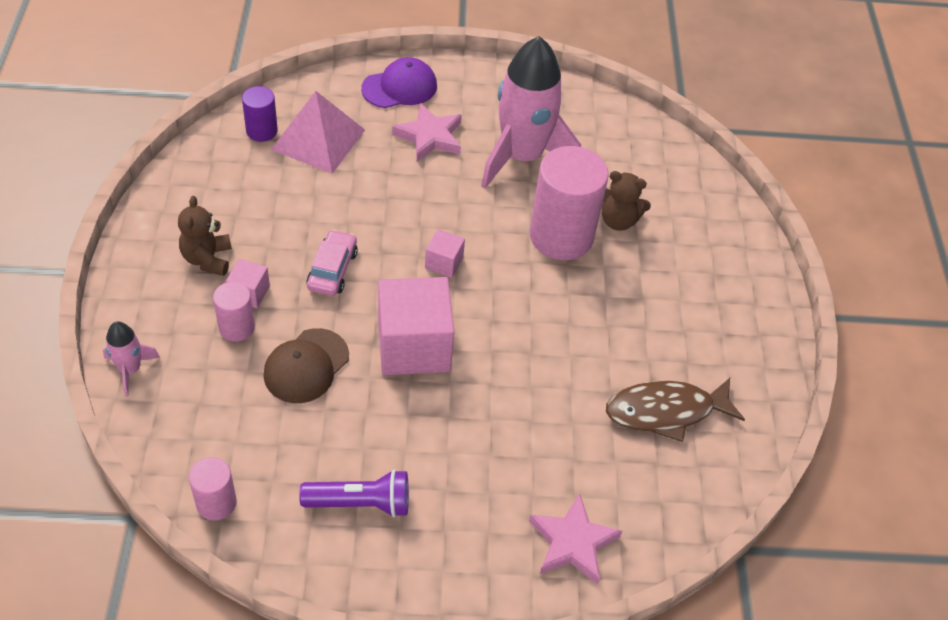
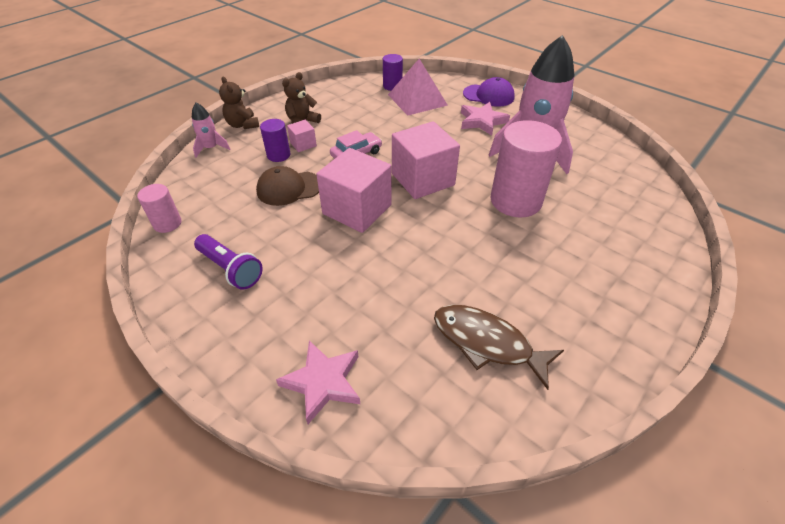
camera: 45 degrees right, 5 degrees down
pink cylinder [213,282,255,342] -> purple cylinder [260,119,290,162]
pink cube [425,229,465,278] -> pink cube [392,121,460,199], size x2.14
brown teddy bear [602,171,651,231] -> brown teddy bear moved to [219,77,259,129]

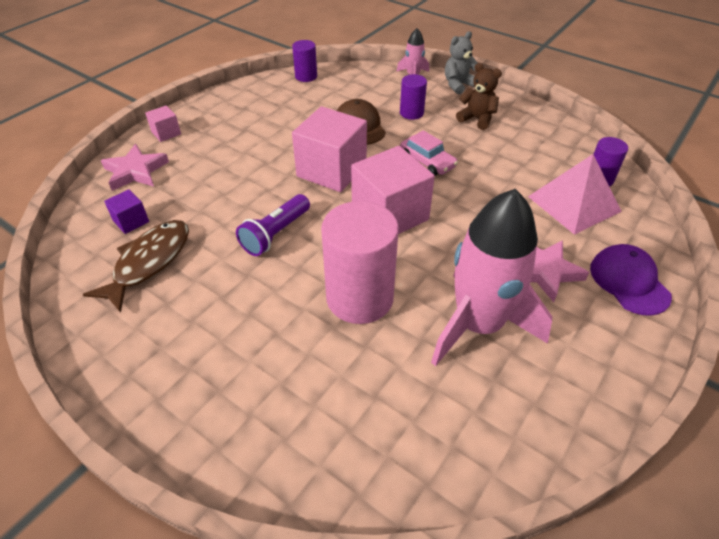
camera: 85 degrees right, 0 degrees up
pink cylinder [137,184,181,233] -> purple cylinder [292,40,317,82]
purple flashlight [194,234,263,290] -> purple flashlight moved to [236,194,310,256]
brown teddy bear [219,77,259,129] -> grey teddy bear [445,31,477,94]
pink cube [287,120,317,152] -> pink cube moved to [145,105,181,142]
purple cap [463,77,515,107] -> purple cap turned 150 degrees clockwise [590,244,672,316]
none -> purple cube [104,189,149,234]

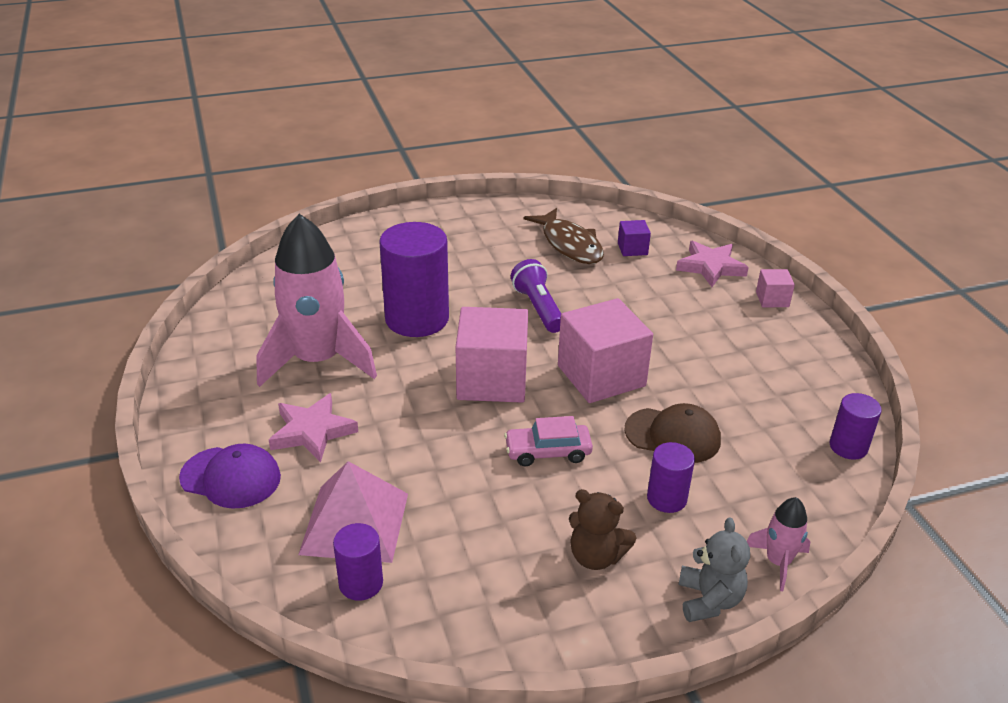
camera: 125 degrees right, 10 degrees down
pink cylinder [321,201,399,324] -> purple cylinder [379,222,449,337]
brown teddy bear [456,63,502,130] -> brown teddy bear turned 45 degrees clockwise [569,489,636,570]

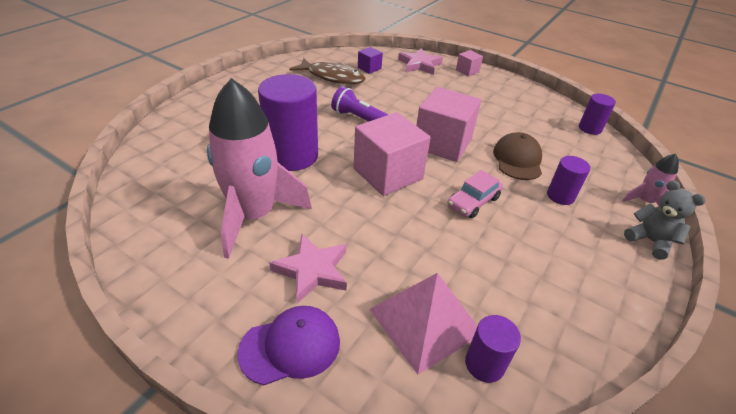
camera: 40 degrees left, 5 degrees up
brown teddy bear [569,489,636,570] -> none
brown cap [624,403,721,463] -> brown cap turned 60 degrees counterclockwise [493,132,542,180]

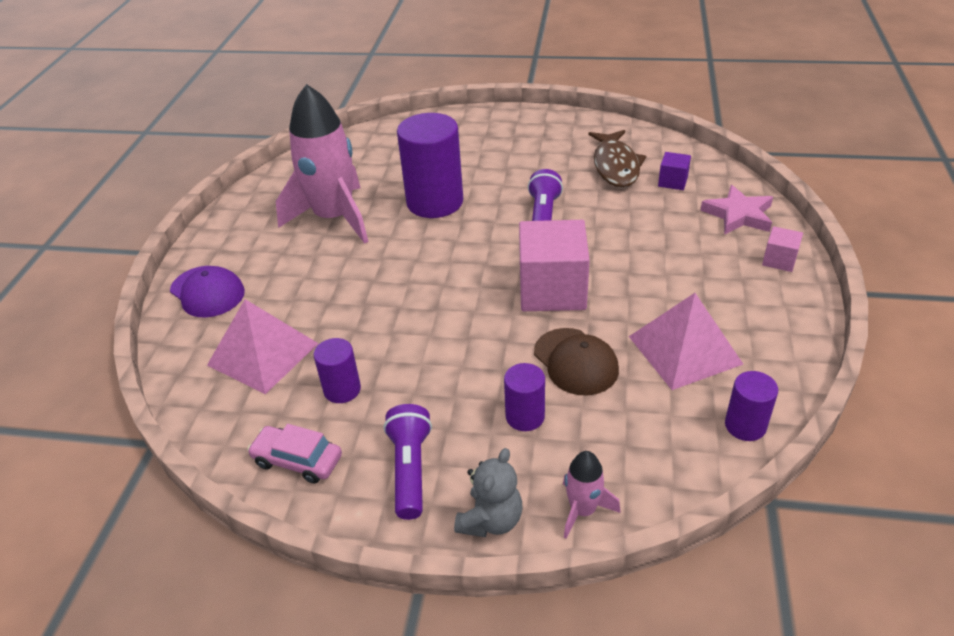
camera: 70 degrees right, 0 degrees up
pink star [270,234,347,303] -> none
pink cube [354,112,431,196] -> none
pink car [447,170,503,218] -> pink car moved to [247,424,342,484]
purple cylinder [465,315,521,383] -> purple cylinder moved to [314,338,361,403]
brown cap [493,132,542,180] -> brown cap turned 75 degrees clockwise [534,328,619,395]
none -> purple flashlight [383,404,432,520]
none -> pink pyramid [629,293,743,390]

